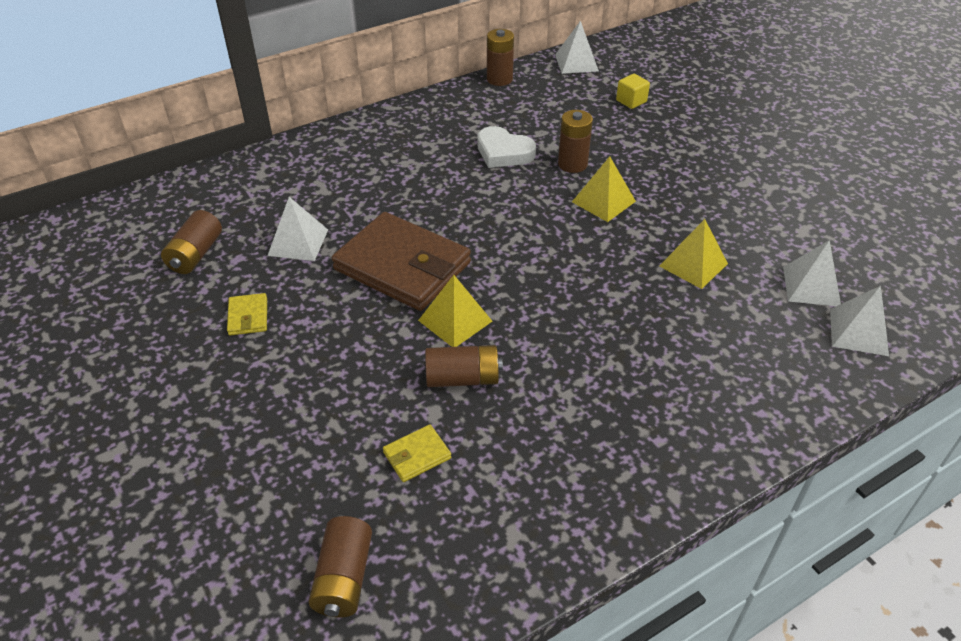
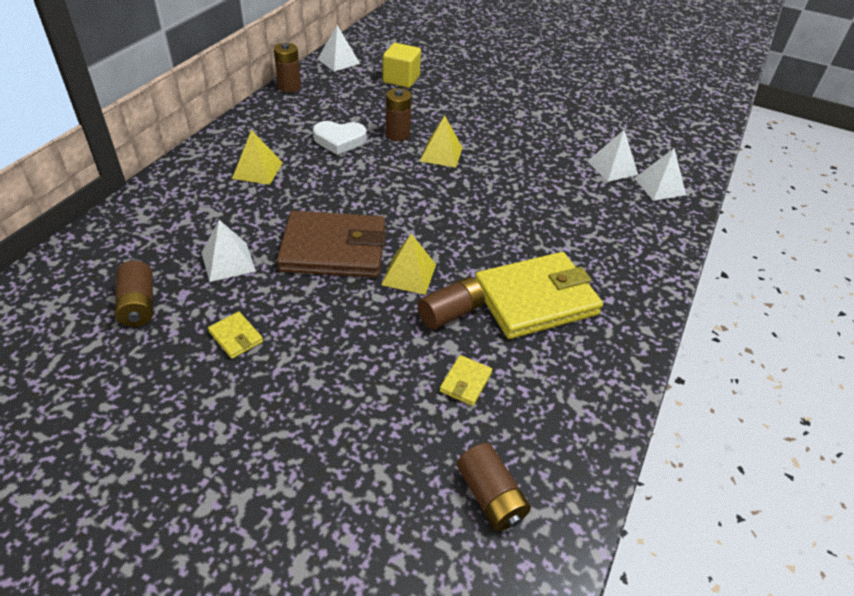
camera: 35 degrees left, 0 degrees up
yellow cube [616,74,650,109] -> yellow cube [383,43,421,88], size x1.63
yellow pyramid [659,219,728,289] -> yellow pyramid moved to [232,130,283,185]
none -> yellow wallet [475,252,603,339]

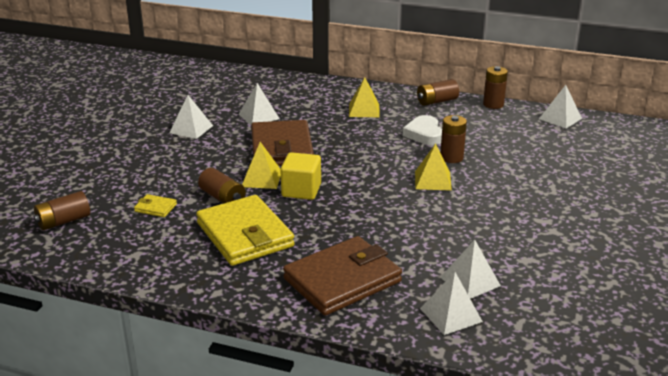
camera: 85 degrees right, 15 degrees down
brown battery [115,261,153,327] -> brown battery moved to [417,79,459,106]
yellow wallet [208,312,263,359] -> white pyramid [169,95,213,139]
yellow cube [383,43,421,88] -> yellow cube moved to [280,152,321,200]
none -> brown wallet [283,236,402,316]

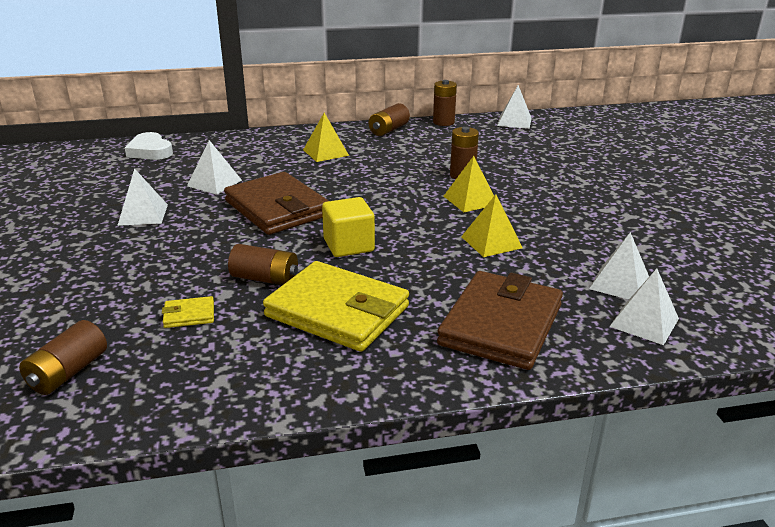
camera: 30 degrees left, 0 degrees up
yellow pyramid [242,142,281,189] -> yellow pyramid moved to [461,194,523,257]
white heart [403,115,442,145] -> white heart moved to [125,132,173,160]

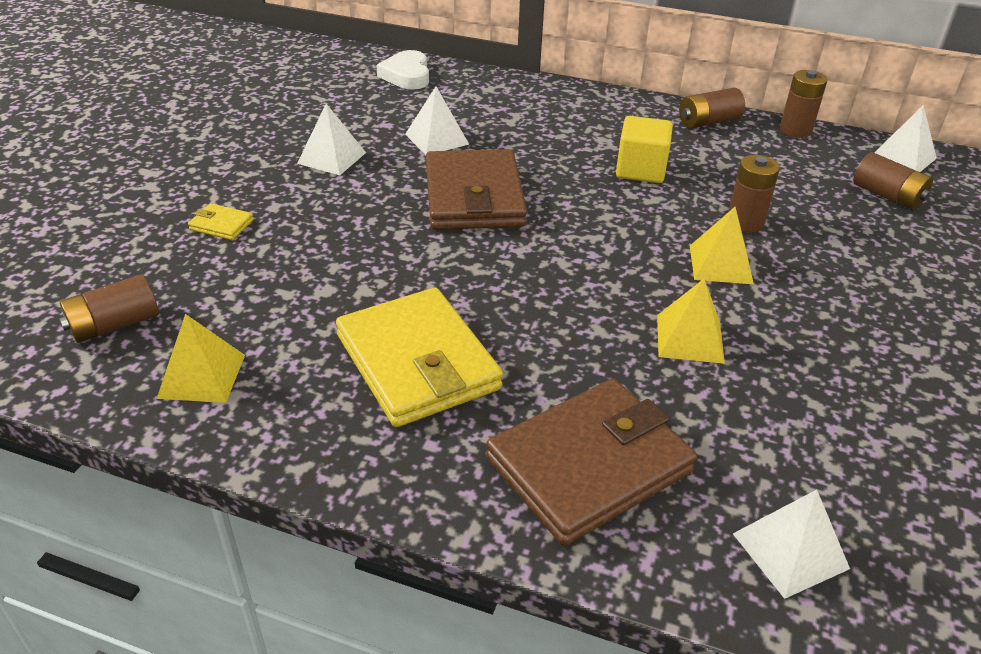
camera: 30 degrees right, 10 degrees up
yellow wallet [162,296,214,328] -> yellow wallet moved to [188,203,254,240]
brown battery [228,244,298,285] -> brown battery moved to [853,152,933,211]
yellow pyramid [303,113,349,162] -> yellow pyramid moved to [157,314,245,403]
yellow cube [322,197,375,257] -> yellow cube moved to [616,116,673,183]
white pyramid [589,232,649,300] -> none

